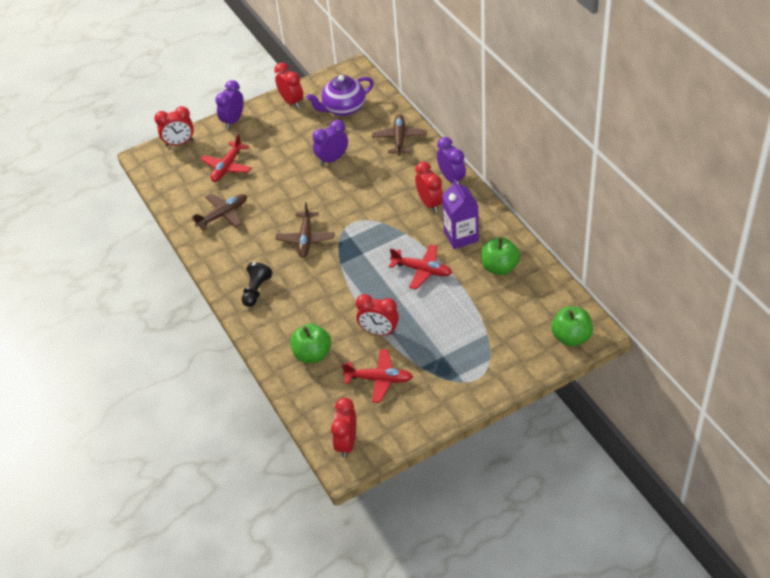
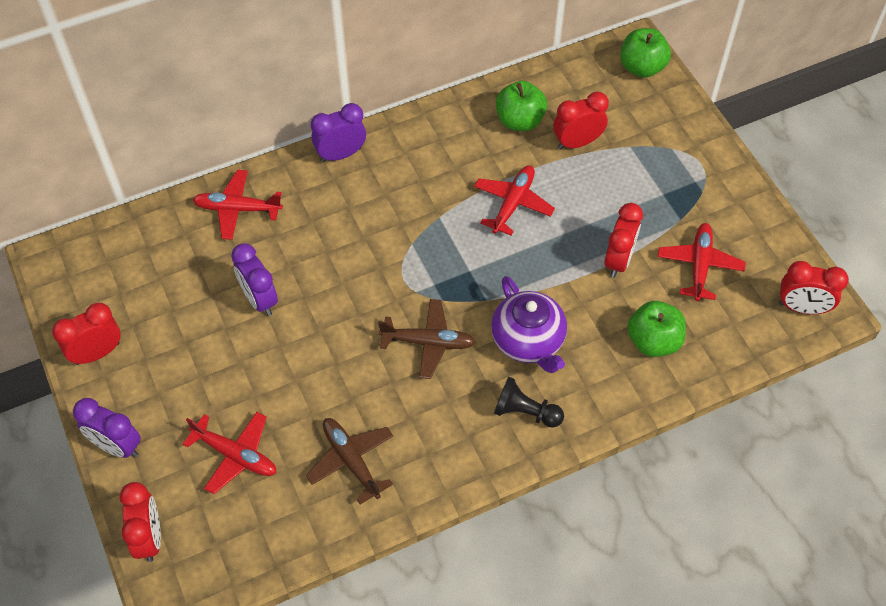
camera: 90 degrees left, 10 degrees up
purple teapot [306,75,374,116] -> purple teapot moved to [491,276,567,373]
brown plane [372,114,427,155] -> red plane [193,170,283,240]
red clock [415,162,443,213] -> red clock moved to [553,92,609,150]
purple carton [442,179,479,249] -> none

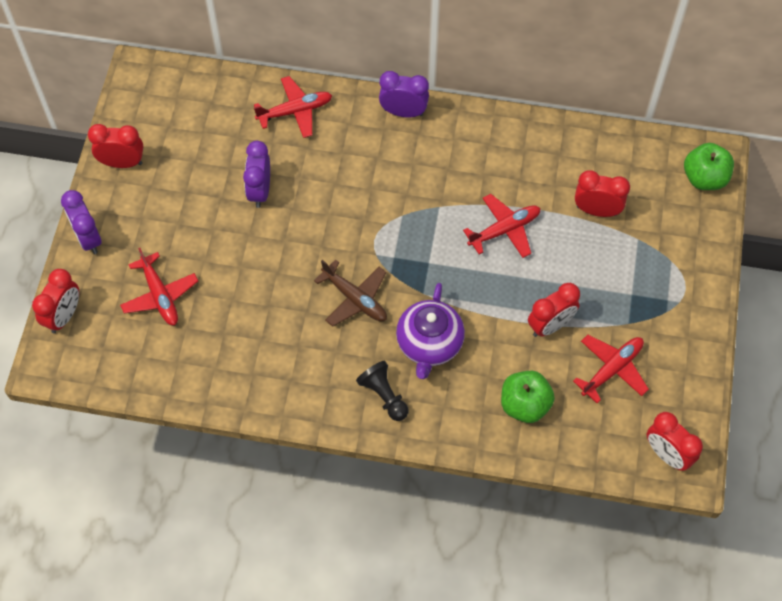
camera: 35 degrees right, 5 degrees up
red plane [193,170,283,240] -> red plane turned 120 degrees clockwise [254,76,332,138]
brown plane [306,418,393,504] -> none
green apple [496,81,547,131] -> none

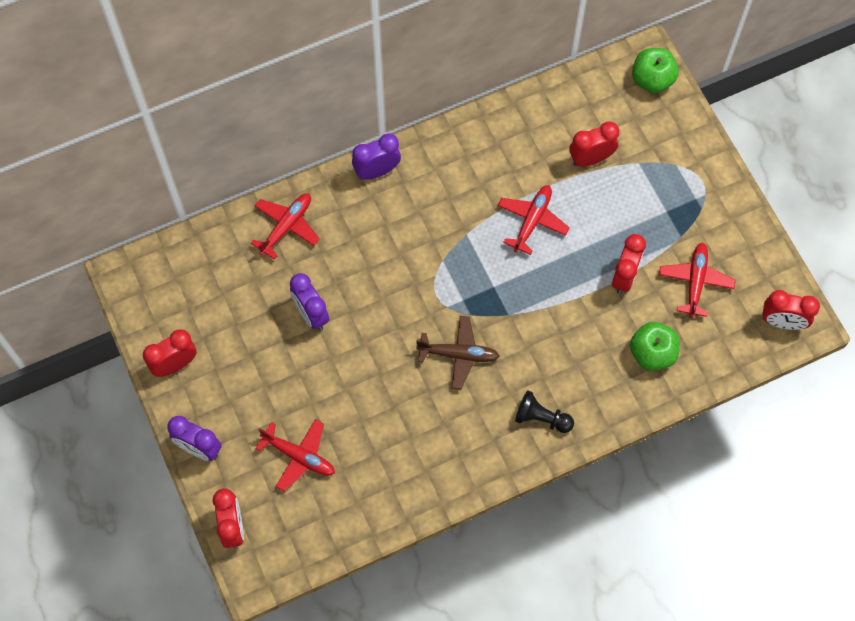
camera: 35 degrees left, 5 degrees up
purple teapot [396,283,465,379] -> none

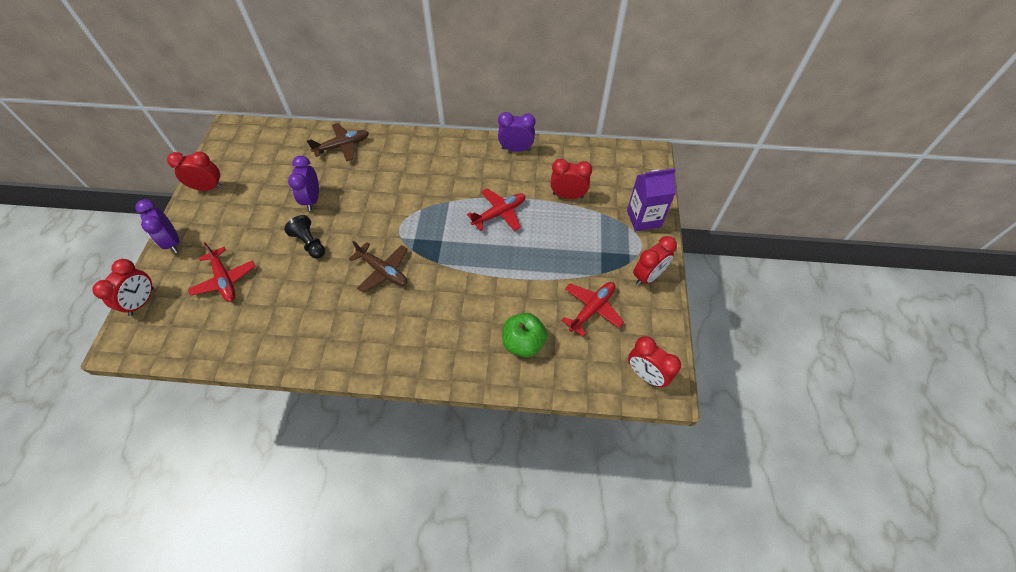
camera: 30 degrees right, 10 degrees down
red plane [251,193,320,260] -> brown plane [307,123,369,161]
purple clock [352,133,401,180] -> purple clock moved to [498,112,536,152]
black pawn [515,390,574,433] -> black pawn moved to [284,215,325,259]
red clock [612,234,646,294] -> red clock moved to [633,236,677,286]
green apple [632,48,679,93] -> none
none -> purple carton [627,168,676,231]

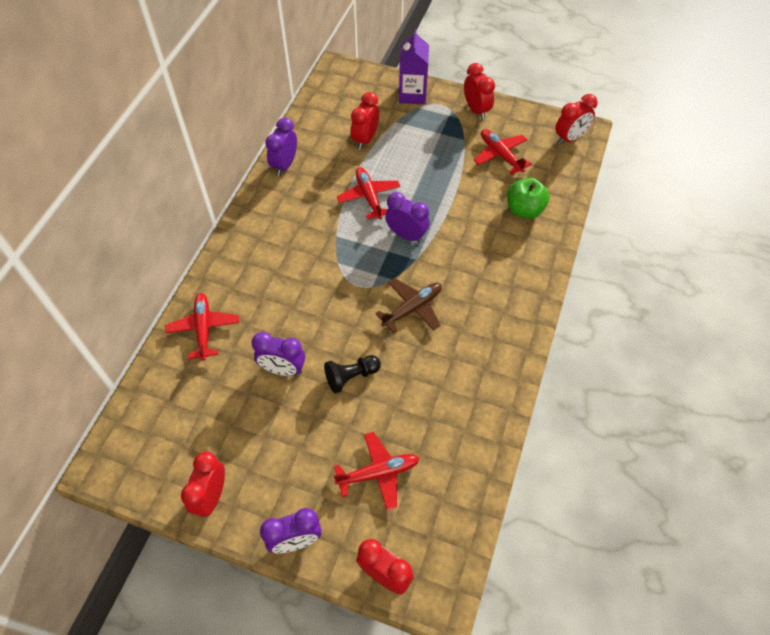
camera: 75 degrees left, 0 degrees up
brown plane [307,123,369,161] -> red plane [165,293,239,361]
none -> purple clock [385,192,430,243]

